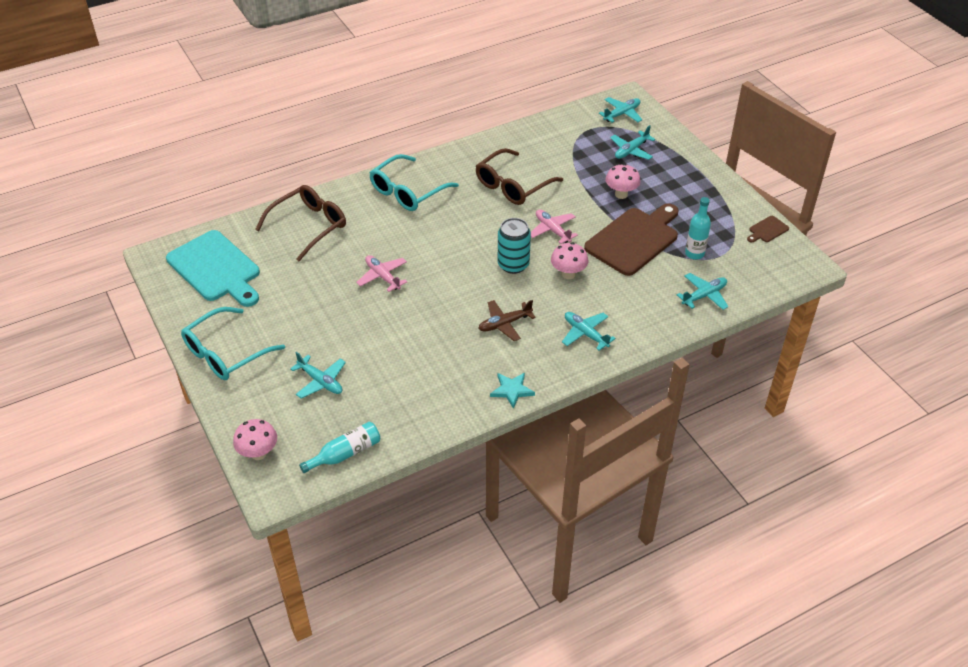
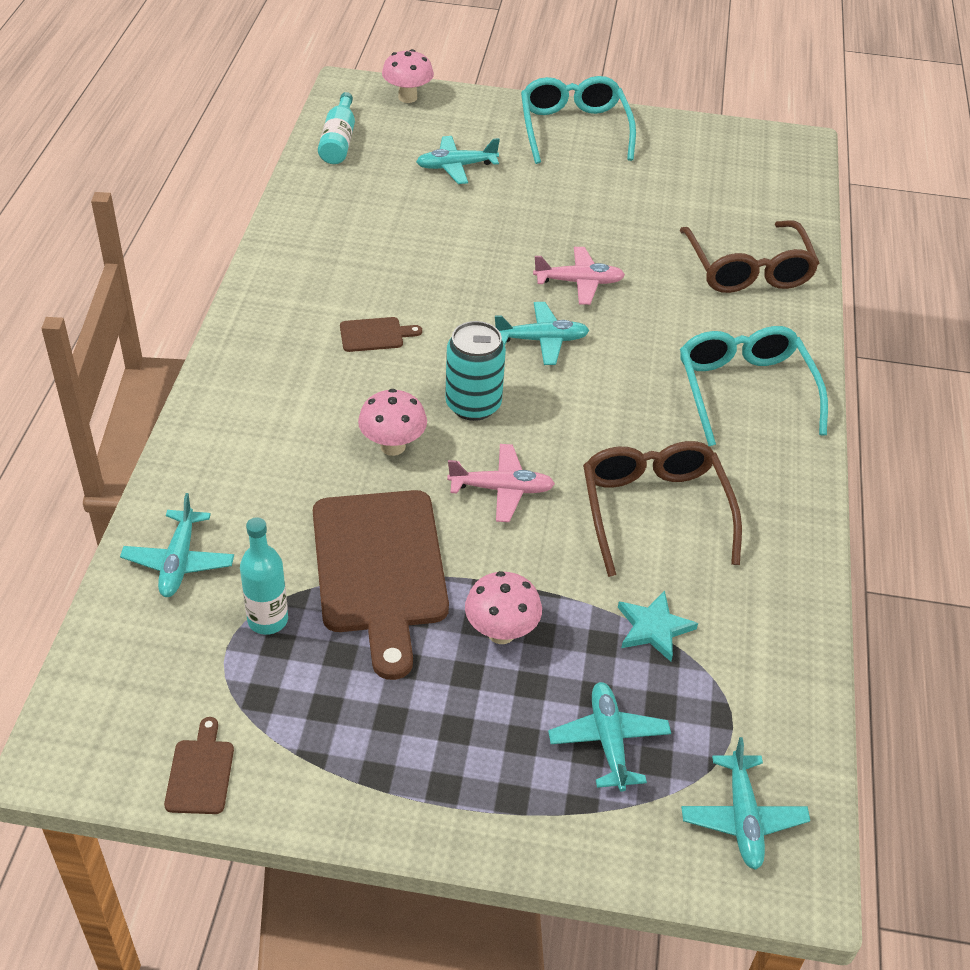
camera: 125 degrees right, 0 degrees up
turquoise cutting board [166,230,260,307] -> none
brown plane [478,300,536,341] -> brown cutting board [340,317,422,352]
turquoise star [490,373,535,409] -> turquoise star moved to [618,591,698,662]
turquoise plane [562,312,616,351] -> turquoise plane moved to [495,302,590,365]

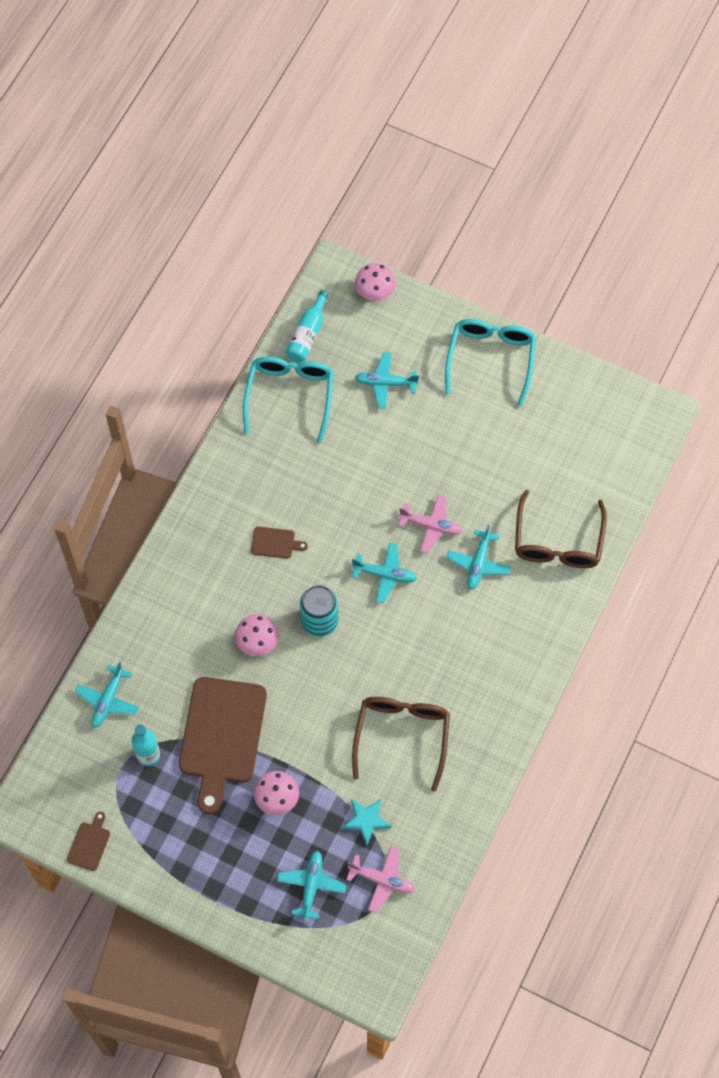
camera: 20 degrees right, 20 degrees up
pink plane [447,444,555,522] -> pink plane moved to [346,846,415,913]
turquoise glasses [680,326,828,446] -> turquoise glasses moved to [243,356,334,443]
turquoise plane [681,737,810,870] -> turquoise plane moved to [446,525,511,590]

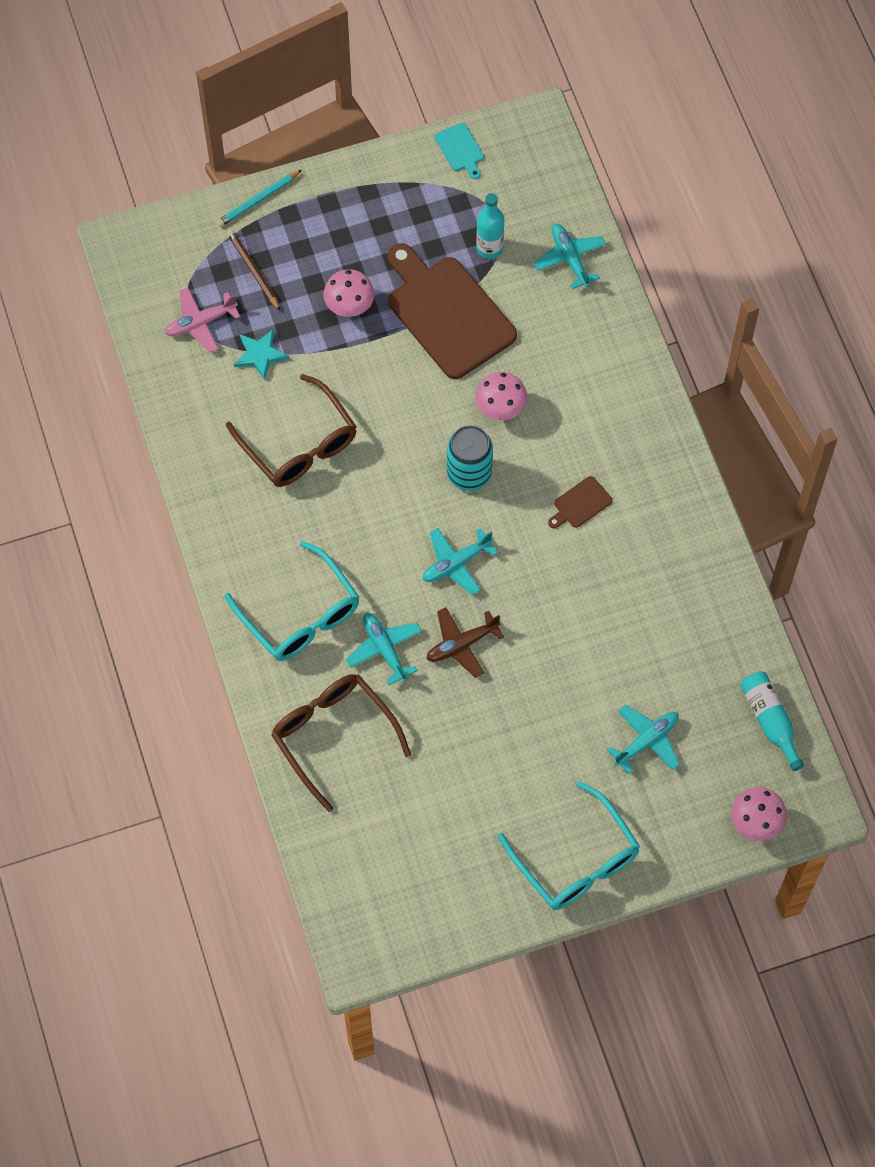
camera: 135 degrees right, 0 degrees up
brown cutting board [67,811,110,871] -> turquoise cutting board [435,123,484,179]
turquoise glasses [243,356,334,443] -> turquoise glasses moved to [224,541,359,661]
turquoise plane [277,851,346,920] -> brown pencil [227,229,280,310]
pink plane [398,494,463,553] -> brown plane [427,607,504,678]
none -> turquoise pencil [216,170,302,227]

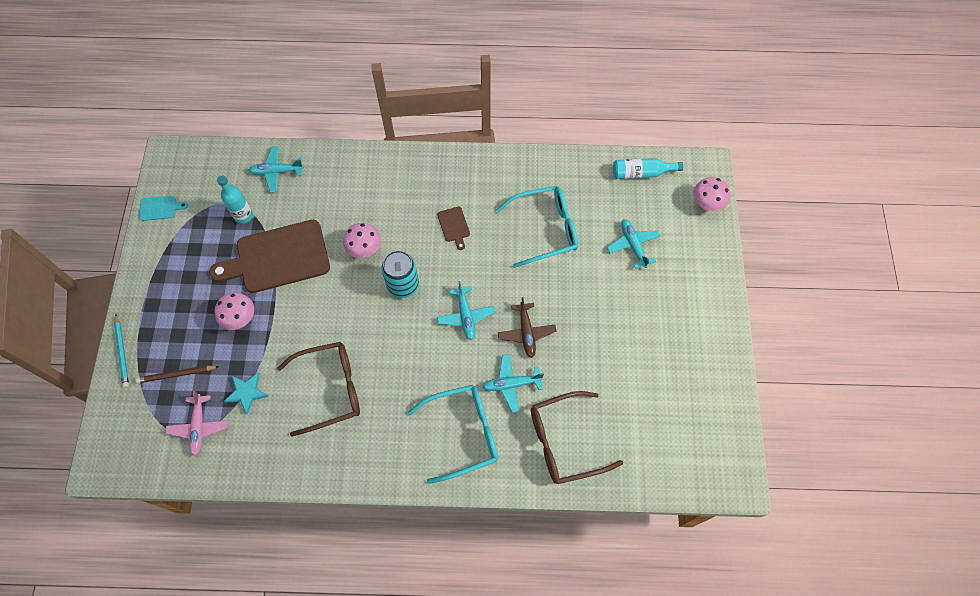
camera: 70 degrees left, 0 degrees up
turquoise glasses [498,781,640,910] -> turquoise glasses moved to [496,186,578,268]

